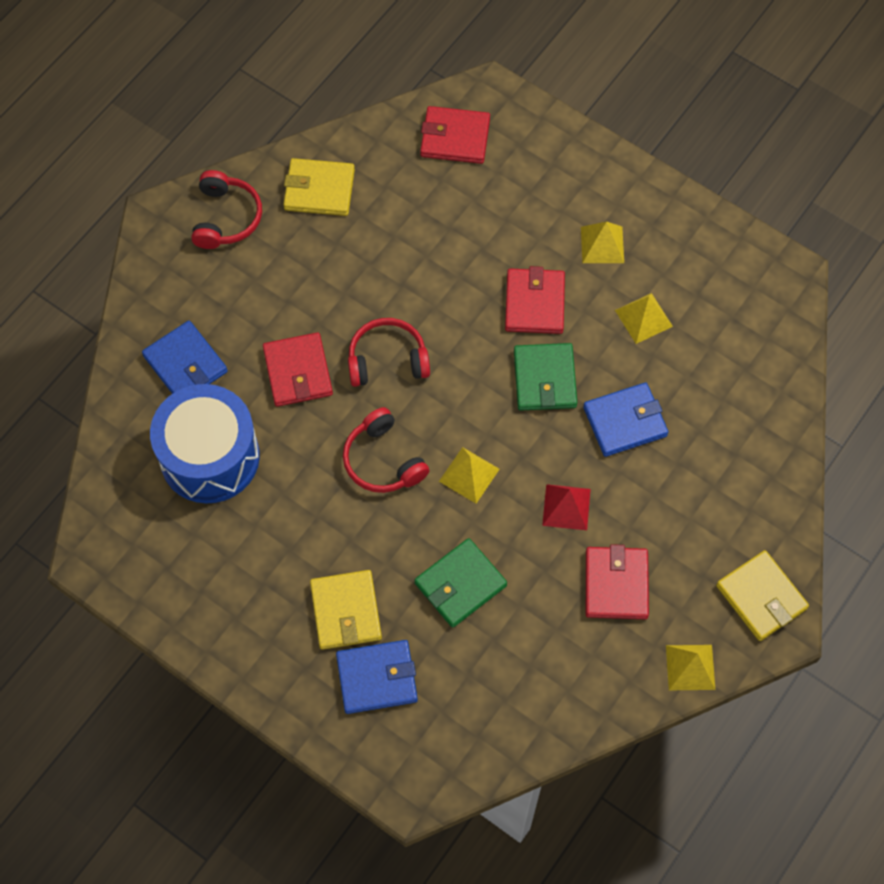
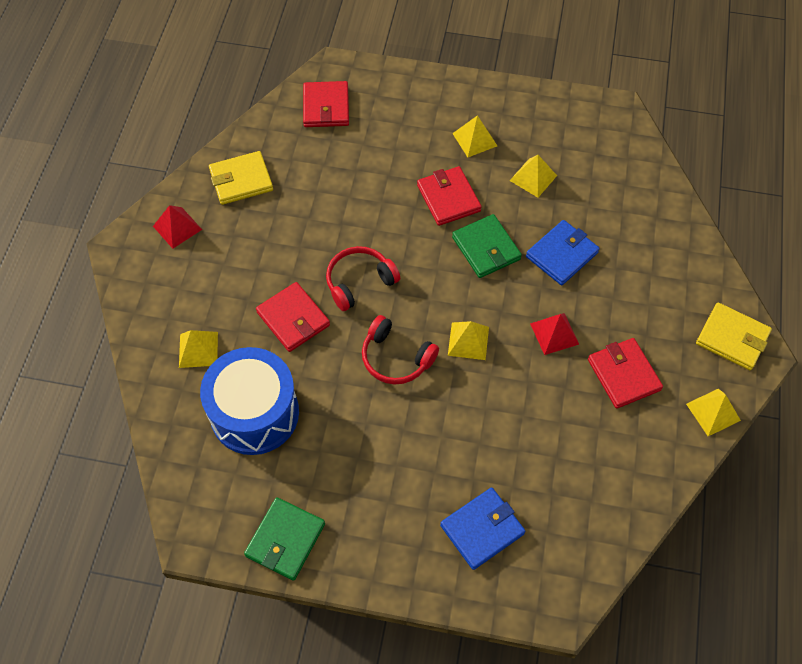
camera: 25 degrees left, 5 degrees down
blue wallet [142,321,228,394] -> yellow pyramid [179,330,218,368]
red headphones [191,170,262,249] -> red pyramid [153,205,202,249]
yellow wallet [310,570,382,650] -> none
green wallet [415,538,507,628] -> green wallet moved to [244,497,325,581]
red wallet [420,106,490,164] -> red wallet turned 75 degrees counterclockwise [303,81,349,127]

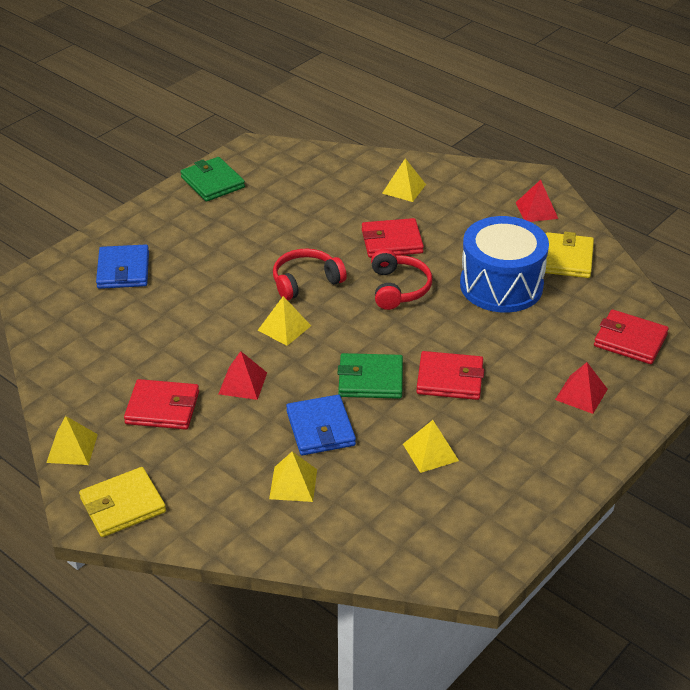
camera: 120 degrees right, 20 degrees down
blue drum [200,347,299,455] -> blue drum moved to [460,216,549,313]
yellow pyramid [452,115,497,157] -> yellow pyramid moved to [269,452,317,502]
none -> red pyramid [555,362,608,414]

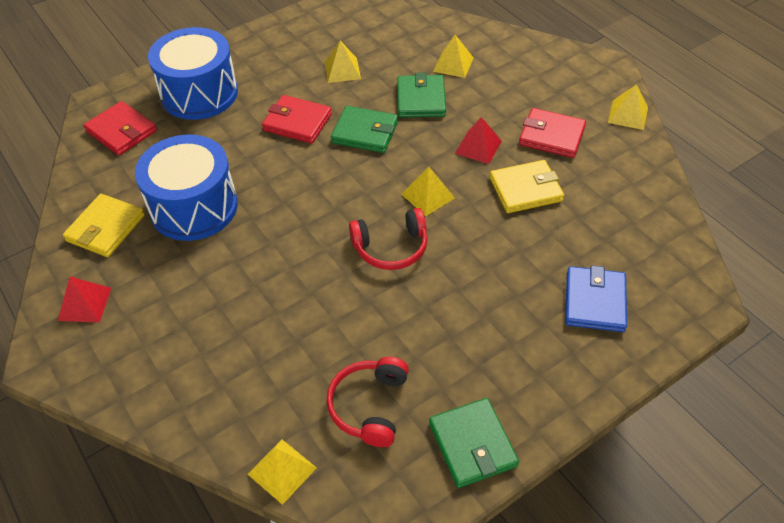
camera: 165 degrees left, 10 degrees up
yellow wallet [79,467,166,537] -> yellow wallet moved to [490,160,564,213]
blue wallet [286,395,356,455] -> green wallet [397,73,446,118]
red wallet [362,218,424,258] -> none
red headphones [371,249,432,310] -> red headphones moved to [326,357,409,447]
yellow pyramid [382,158,426,202] -> yellow pyramid moved to [248,440,317,505]
red pyramid [555,362,608,414] -> blue drum [148,27,238,120]

